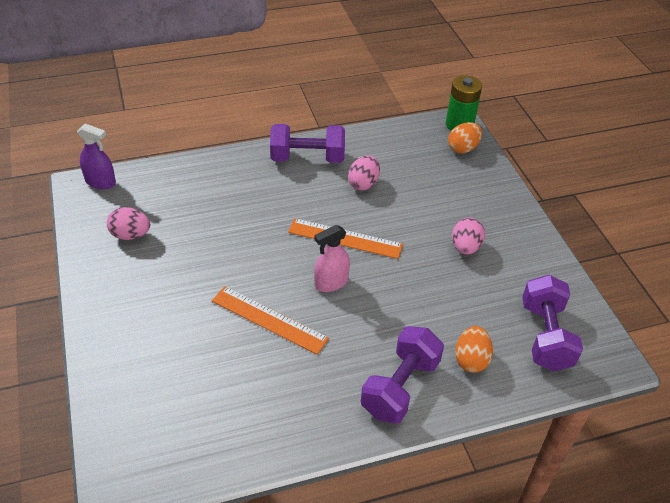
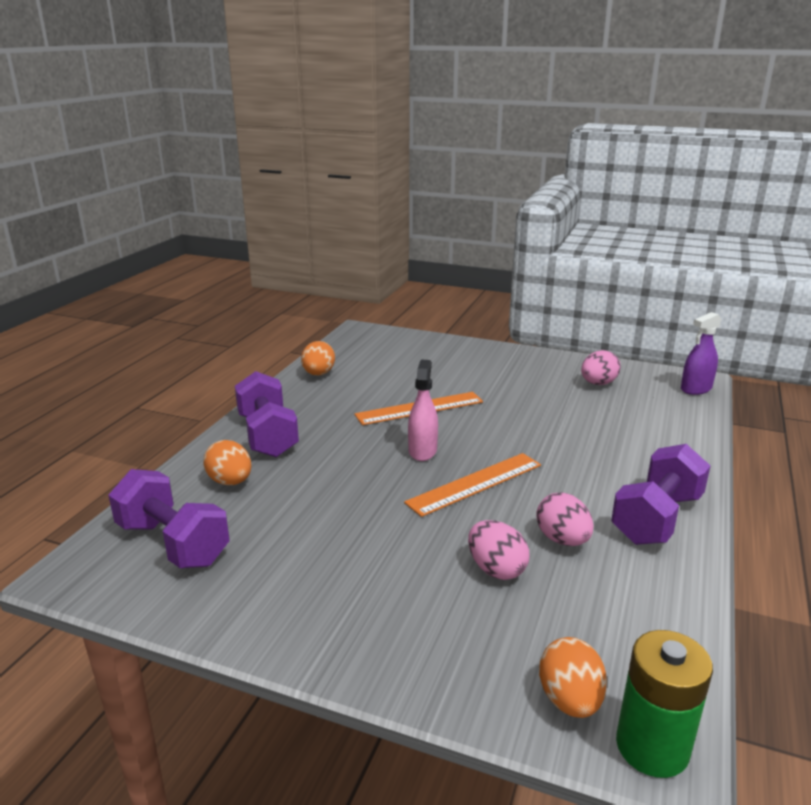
camera: 130 degrees right, 20 degrees down
pink egg [452,217,485,255] -> pink egg moved to [468,520,529,580]
none -> orange egg [301,341,335,376]

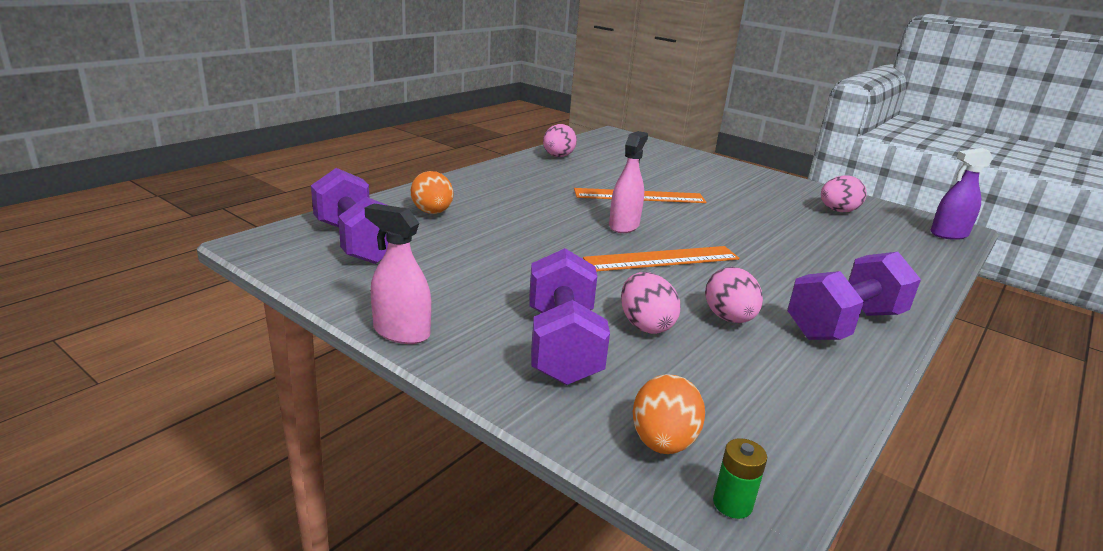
camera: 15 degrees right, 0 degrees up
purple dumbbell [235,371,299,457] -> purple dumbbell moved to [529,248,610,385]
orange egg [301,341,335,376] -> pink egg [543,124,577,157]
green battery [616,630,713,778] -> green battery [713,438,767,519], size x0.49
none -> pink spray bottle [365,204,431,344]

